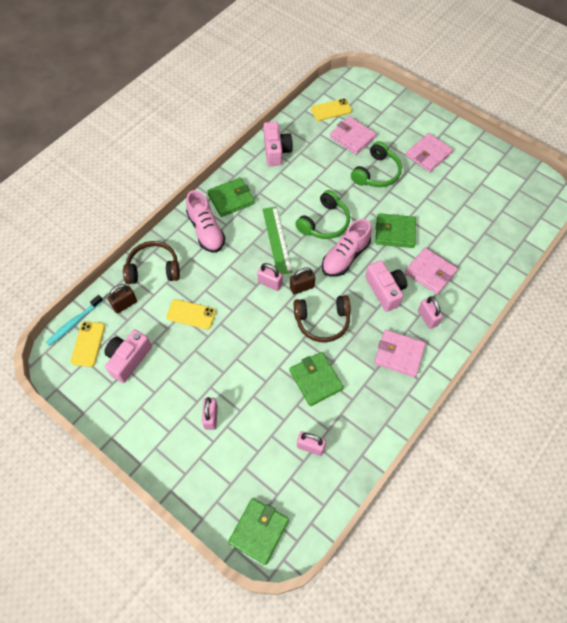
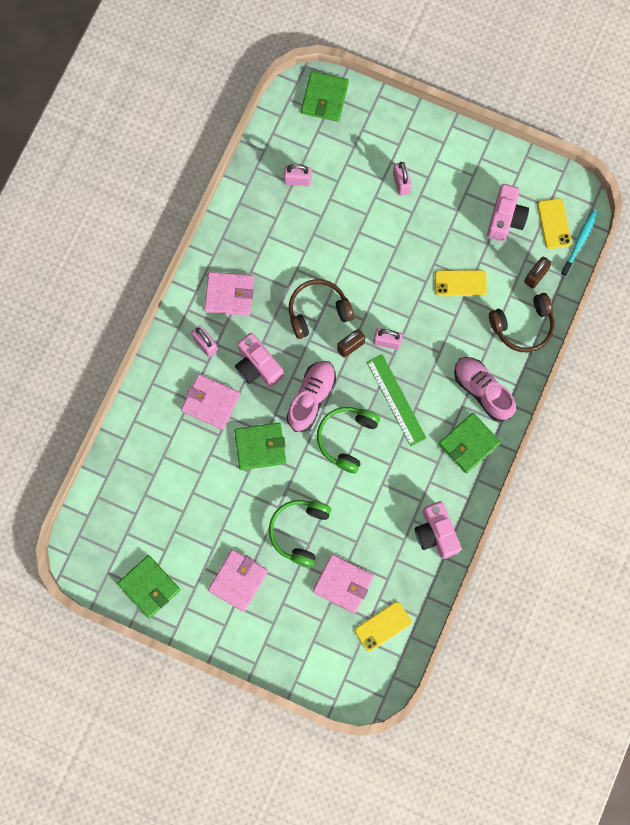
camera: 165 degrees right, 15 degrees up
green wallet [289,352,344,406] -> green wallet moved to [117,555,180,618]

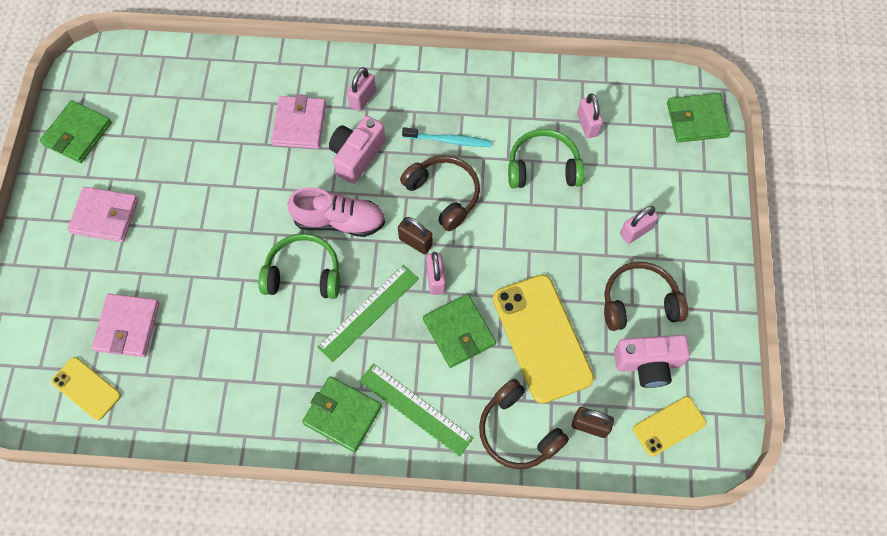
camera: 70 degrees right, 10 degrees down
pink wallet [204,272,254,316] -> none
green wallet [234,423,286,470] -> green wallet moved to [423,294,496,368]
green headphones [269,500,331,567] -> green headphones moved to [508,129,585,188]
pink camera [415,501,461,559] -> none
yellow phone [435,270,487,296] -> yellow phone [493,274,594,404], size x1.88
pink shoe [454,357,516,422] -> green ruler [359,364,474,457]
turquoise toothbrush [561,210,598,276] -> turquoise toothbrush moved to [402,127,492,147]
none -> brown headphones [604,262,688,331]

